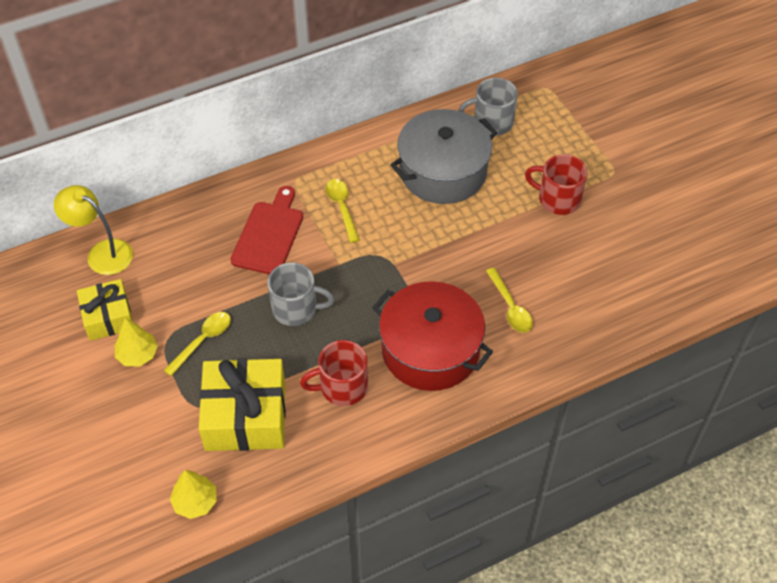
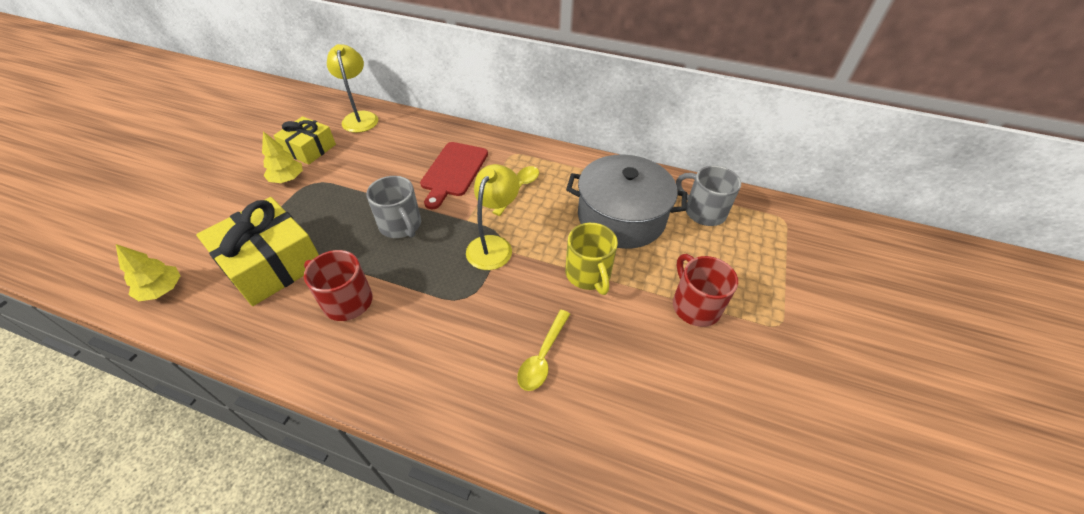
camera: 45 degrees right, 5 degrees down
yellow spoon [163,312,231,376] -> none
red cutting board [230,186,303,274] -> red cutting board turned 135 degrees clockwise [420,142,488,209]
red pot [372,281,493,391] -> none
none -> yellow lamp [466,164,520,270]
none -> yellow mug [565,223,618,295]

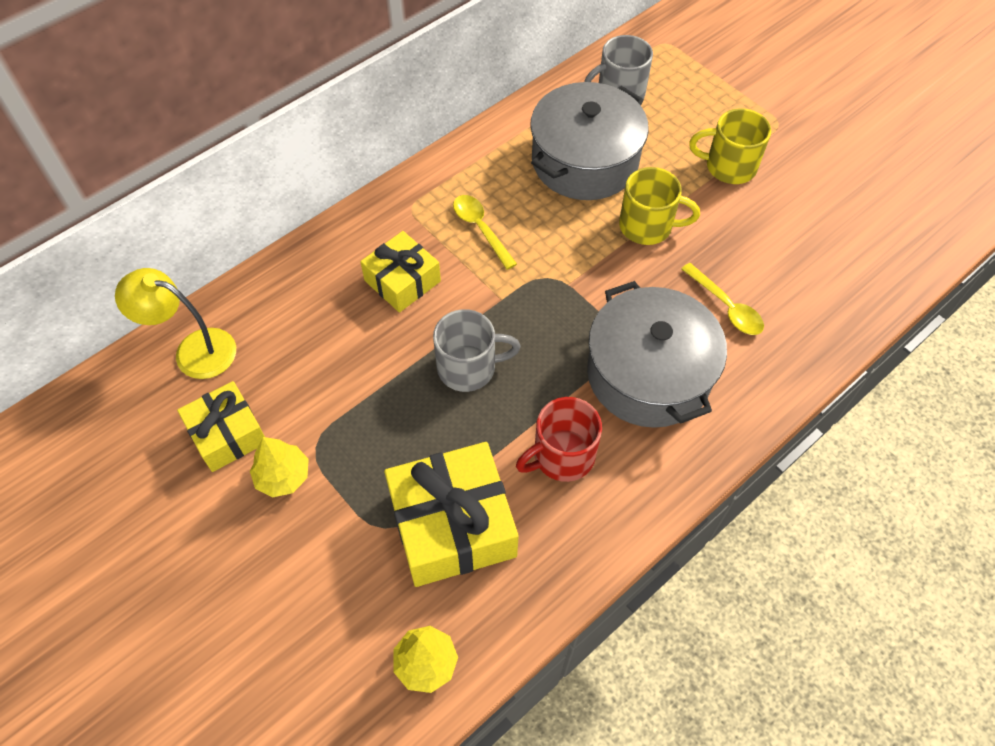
camera: 60 degrees left, 10 degrees up
red cutting board [420,142,488,209] -> yellow gift [360,231,441,313]
yellow lamp [466,164,520,270] -> none
red mug [673,254,738,327] -> yellow mug [689,108,771,184]
none -> grey pot [587,281,727,428]

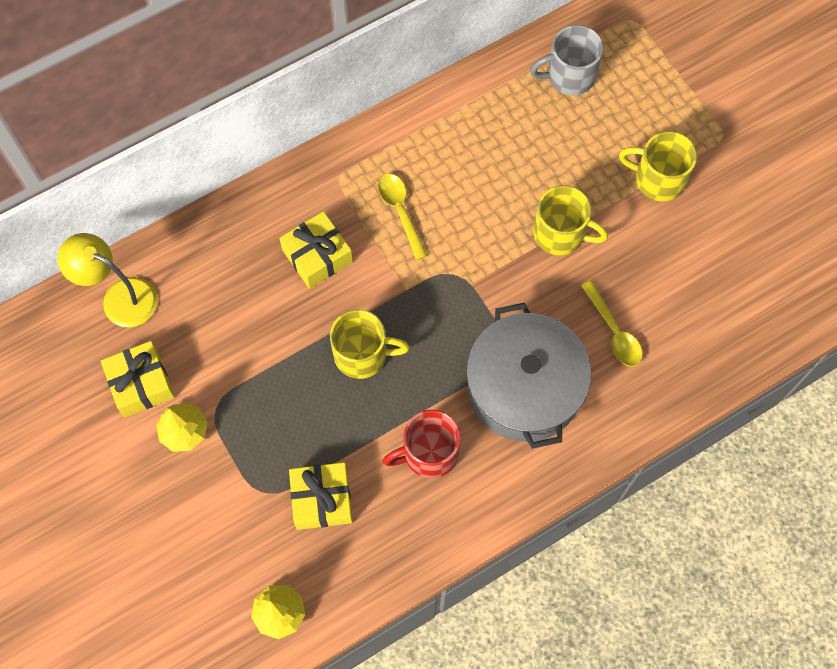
camera: 10 degrees right, 10 degrees up
yellow gift [384,442,519,587] -> yellow gift [289,462,353,530], size x0.62
grey mug [433,309,521,392] -> yellow mug [330,309,410,379]
grey pot [530,82,649,200] -> none

